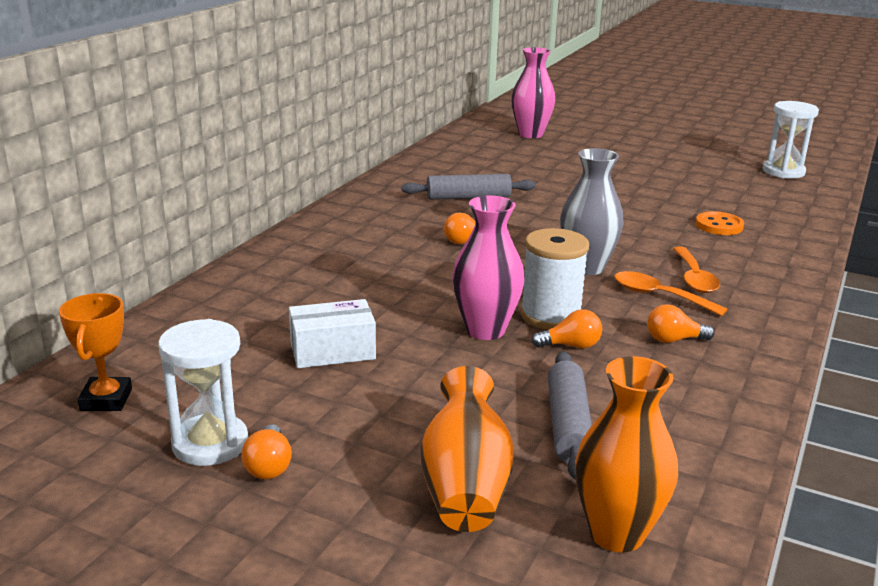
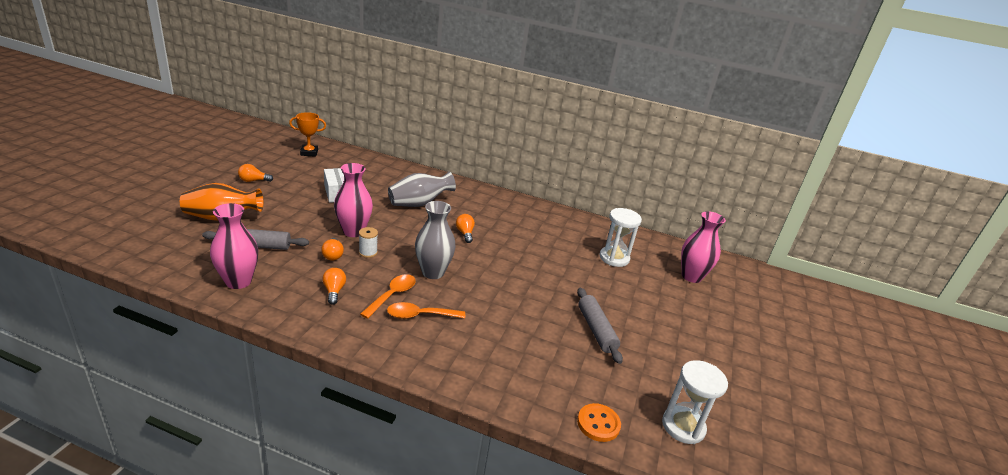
camera: 80 degrees right, 5 degrees up
white hourglass [158,319,248,466] -> white hourglass moved to [600,208,642,267]
grey rolling pin [402,174,536,200] -> grey rolling pin moved to [577,288,623,364]
white spool [520,228,589,330] -> white spool [359,227,378,258], size x0.53
orange vase [575,356,678,553] -> none
orange button [696,211,744,235] -> orange button moved to [577,403,621,442]
none -> pink vase [210,203,258,289]
none -> grey vase [388,172,456,207]

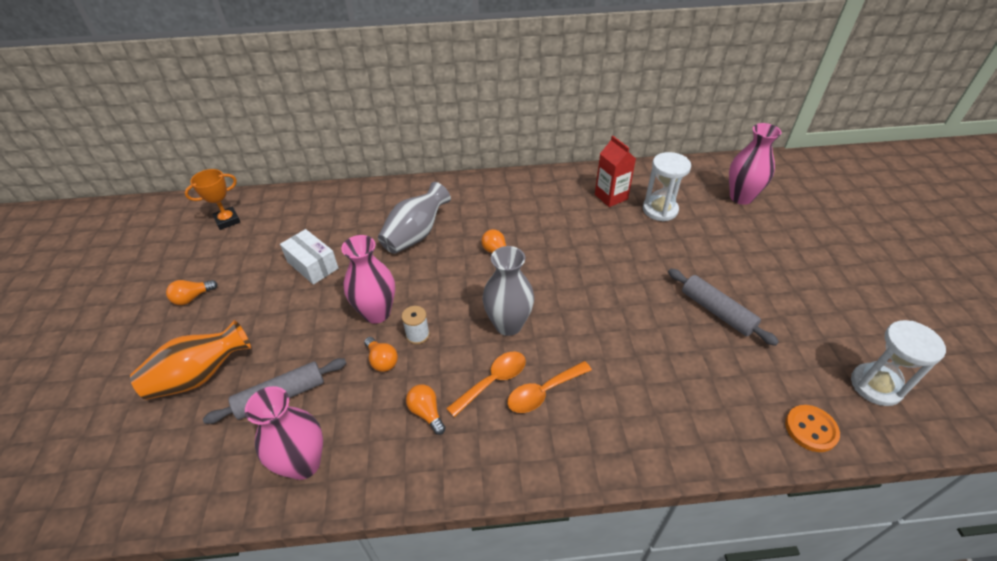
camera: 20 degrees left, 15 degrees up
orange spoon [360,274,416,319] -> orange spoon turned 45 degrees clockwise [446,351,526,417]
none -> red carton [595,136,636,207]

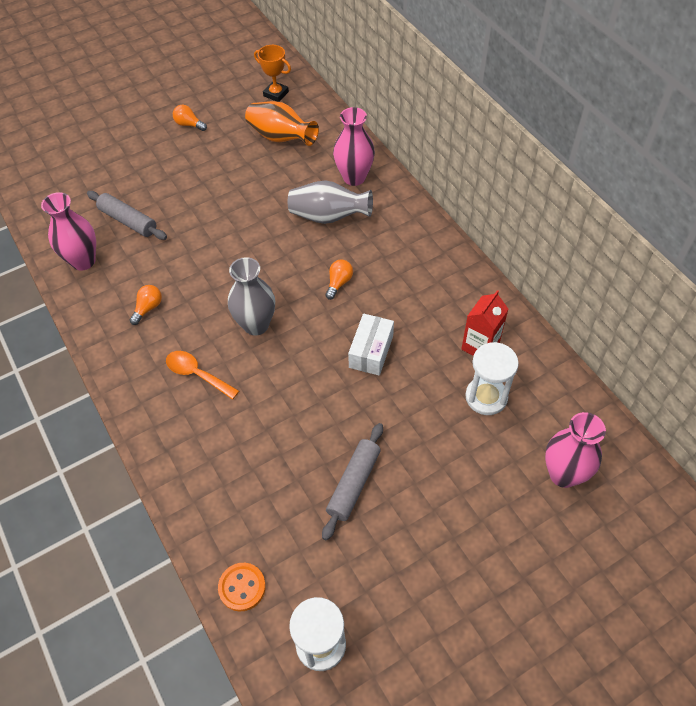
camera: 65 degrees right, 10 degrees up
orange vase [130,320,251,400] -> orange vase moved to [245,101,319,146]
white box [280,229,339,285] -> white box moved to [348,314,394,376]
pink vase [341,235,395,324] -> pink vase moved to [333,107,375,186]
orange light bulb [364,337,398,372] -> none
white spool [402,306,430,344] -> none
orange spoon [446,351,526,417] -> none

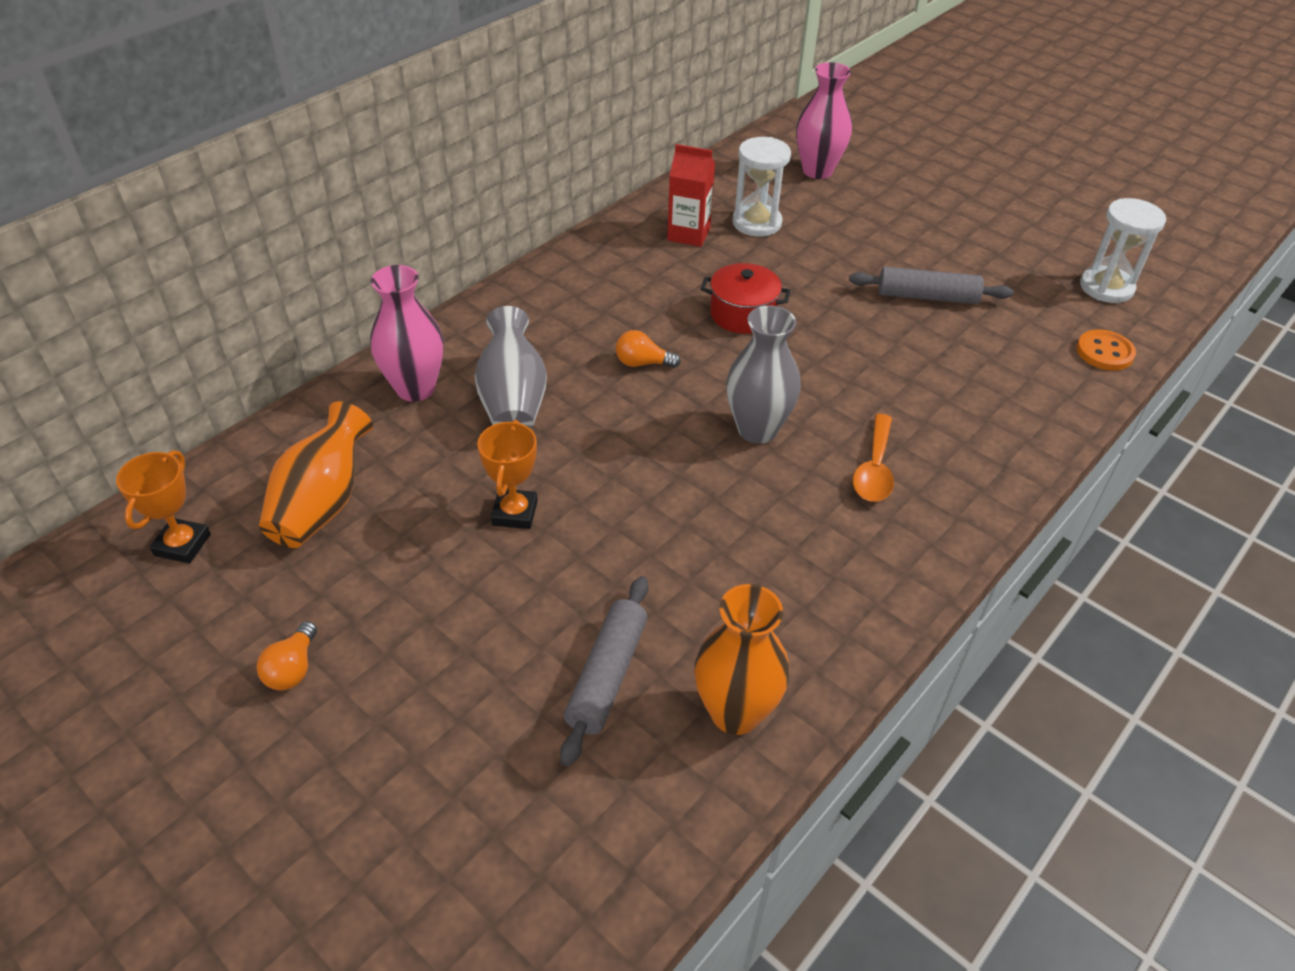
camera: 110 degrees left, 10 degrees down
pink vase [41,192,96,270] -> orange vase [694,584,789,735]
orange light bulb [130,285,162,325] -> none
white box [348,314,394,376] -> red pot [701,263,791,334]
none -> orange trophy [477,420,538,529]

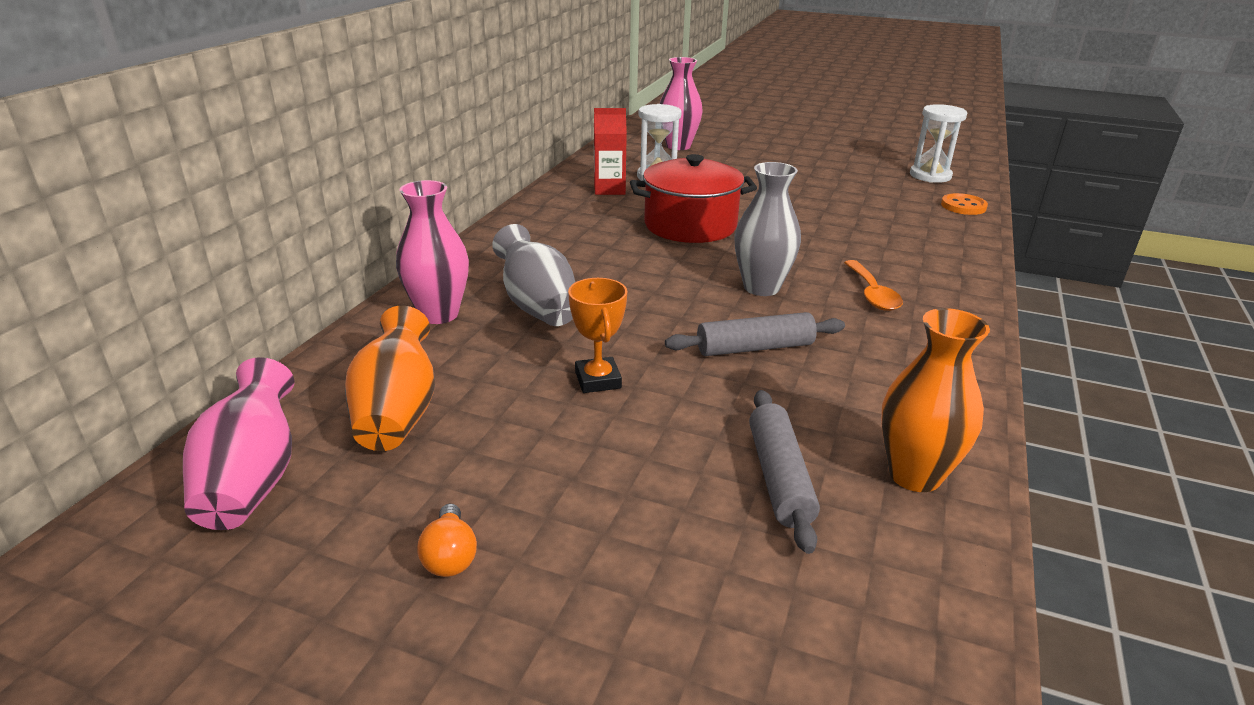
camera: 20 degrees left, 15 degrees down
orange trophy [116,450,211,564] -> pink vase [183,357,294,530]
orange light bulb [616,330,681,368] -> none
red pot [701,263,791,334] -> red pot [630,154,757,243], size x1.63
grey rolling pin [849,267,1013,304] -> grey rolling pin moved to [665,312,845,356]

